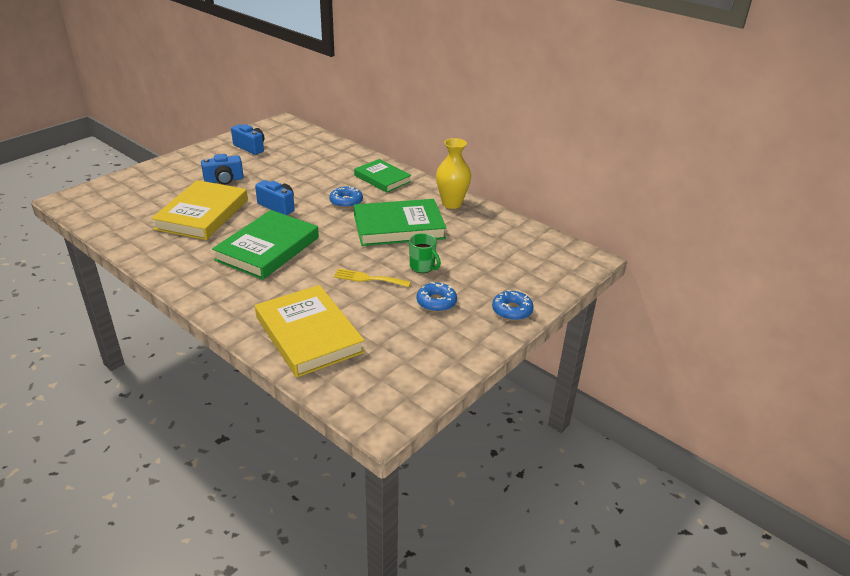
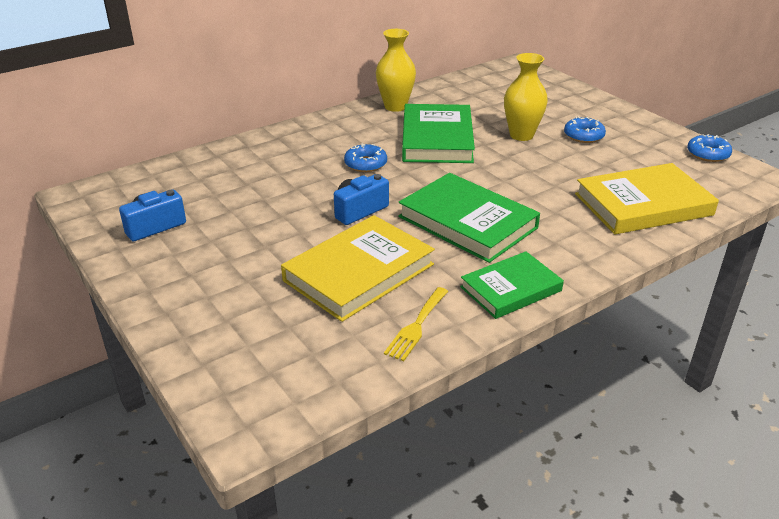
camera: 75 degrees left, 0 degrees up
yellow book [151,180,248,240] -> yellow book turned 75 degrees counterclockwise [281,215,435,322]
blue camera [201,154,244,185] -> none
yellow fork [334,268,411,287] -> yellow fork moved to [384,287,449,361]
green book [354,159,411,193] -> green book moved to [460,251,564,319]
green mug [409,233,441,273] -> yellow vase [504,53,548,141]
blue donut [492,290,534,321] -> blue donut moved to [687,134,732,162]

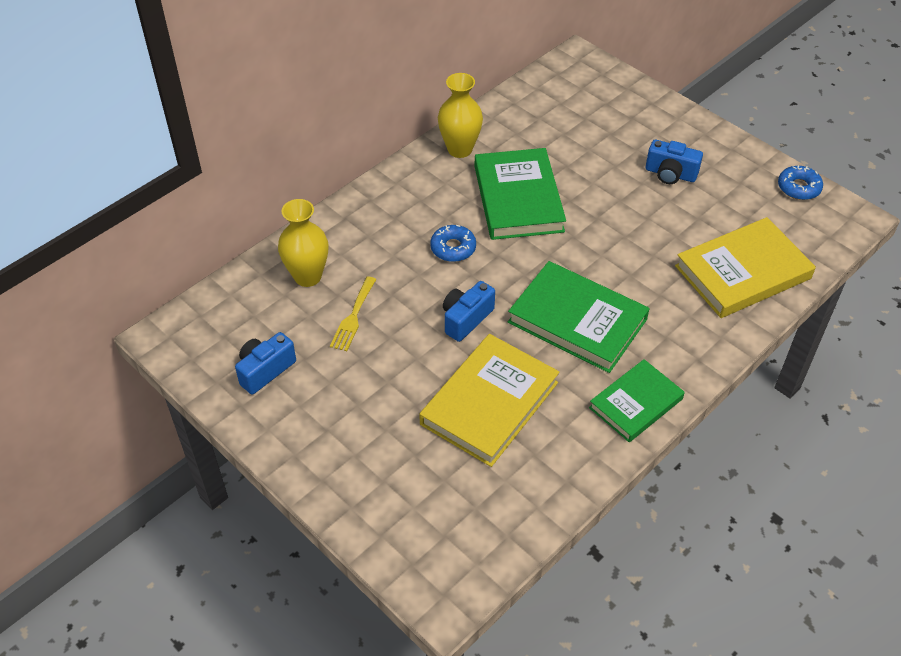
camera: 10 degrees left, 15 degrees up
yellow fork [384,287,449,361] -> yellow fork moved to [330,276,376,351]
yellow vase [504,53,548,141] -> yellow vase moved to [278,199,329,287]
blue donut [564,117,606,143] -> blue camera [646,140,703,184]

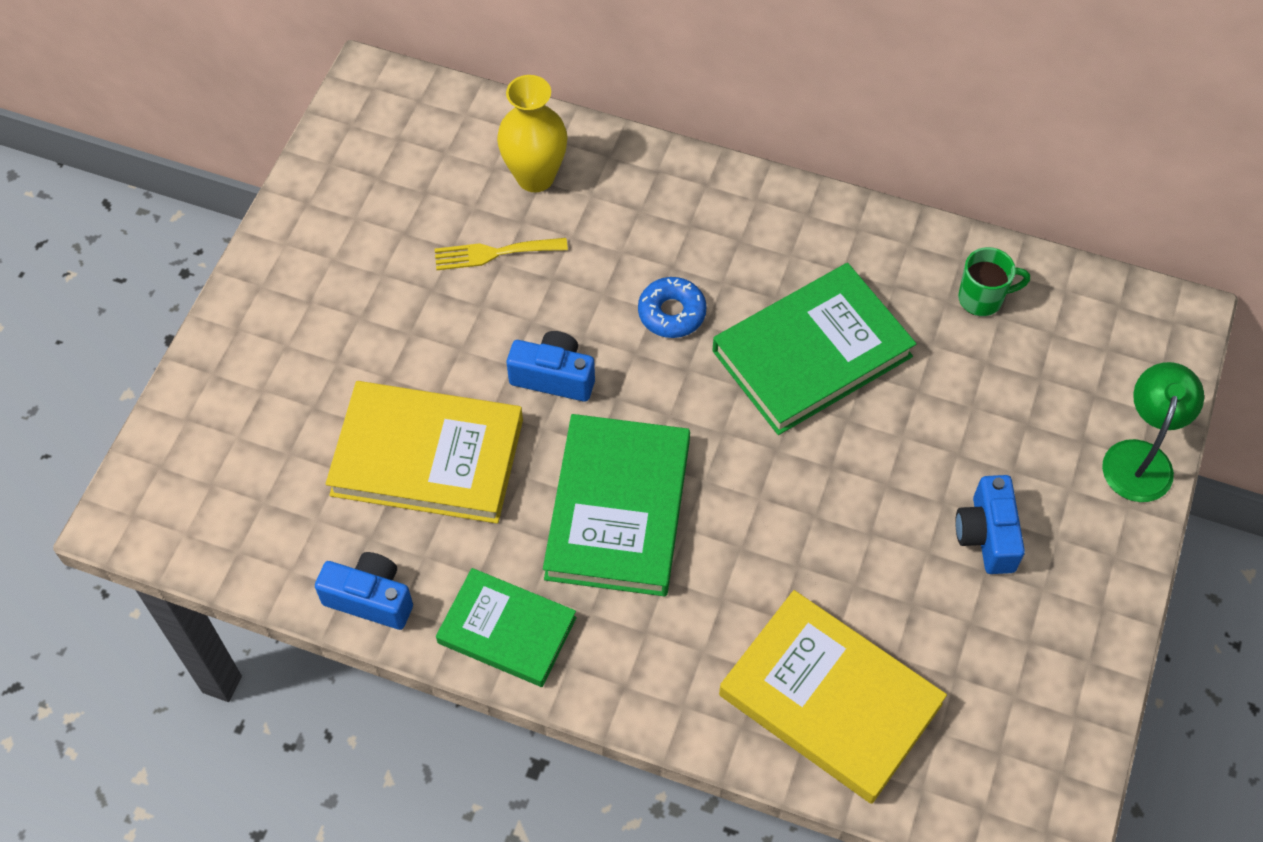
camera: 65 degrees right, 10 degrees up
blue camera [235,332,296,395] -> blue camera moved to [315,552,413,630]
yellow vase [438,73,483,158] -> none
blue donut [778,166,823,200] -> none
none -> green mug [958,247,1030,316]
none -> green lamp [1102,362,1204,502]

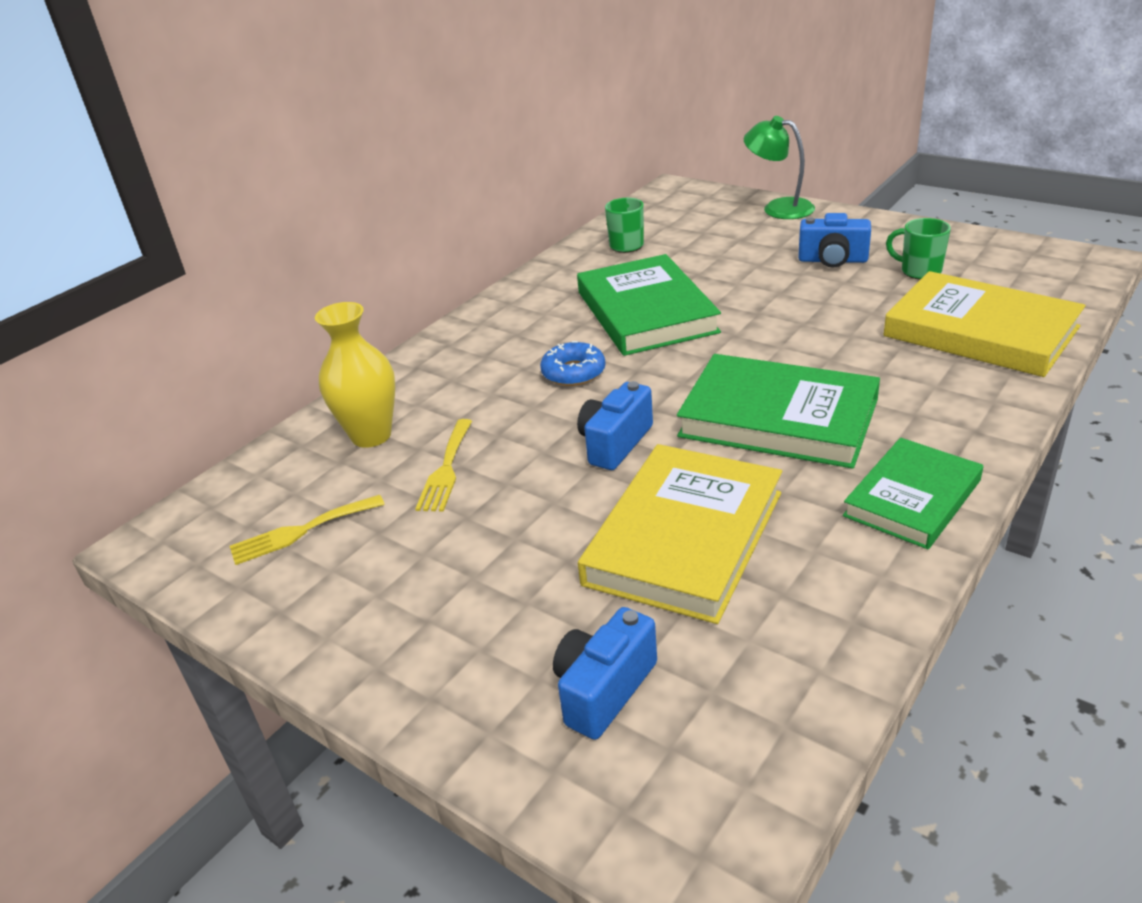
camera: 70 degrees left, 25 degrees down
blue camera [315,552,413,630] -> blue camera moved to [553,607,657,740]
yellow book [719,590,947,804] -> yellow book turned 75 degrees clockwise [883,271,1086,377]
none -> yellow fork [230,495,385,565]
none -> green mug [886,218,951,280]

